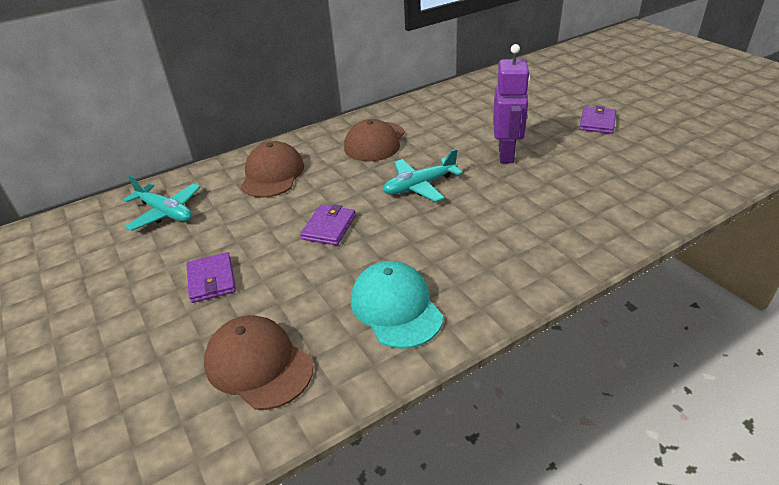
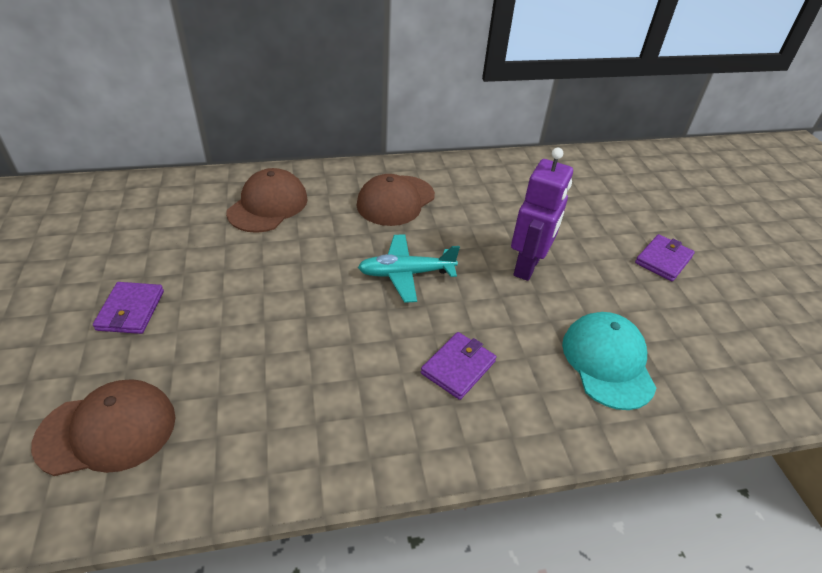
camera: 15 degrees right, 5 degrees up
turquoise plane [123,176,201,231] -> none
brown cap [204,315,313,410] -> brown cap turned 105 degrees clockwise [31,379,175,476]
purple wallet [300,204,356,245] -> purple wallet moved to [421,332,496,400]
turquoise cap [351,261,443,349] -> turquoise cap moved to [562,312,657,410]

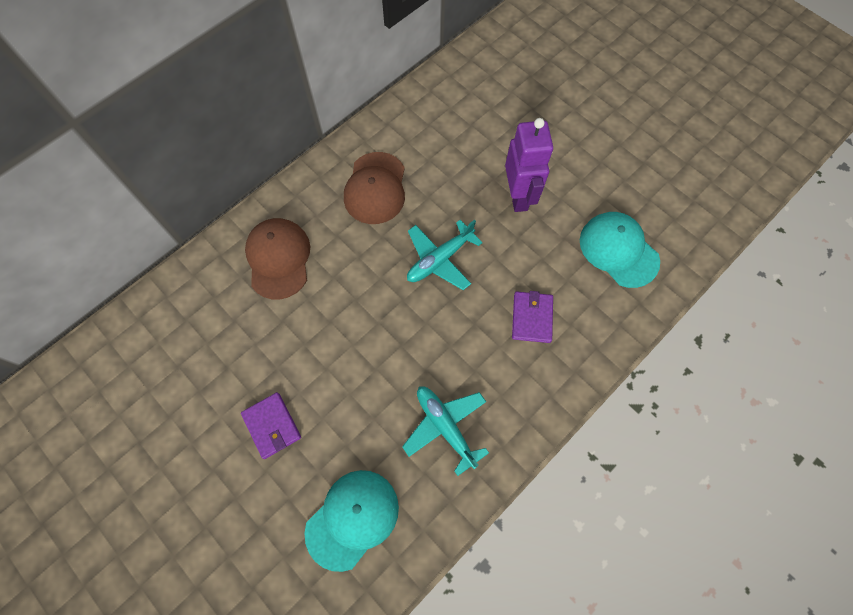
camera: 30 degrees left, 25 degrees up
brown cap [31,379,175,476] -> turquoise cap [305,470,399,572]
purple wallet [635,234,695,282] -> none
none -> turquoise plane [402,386,489,476]

